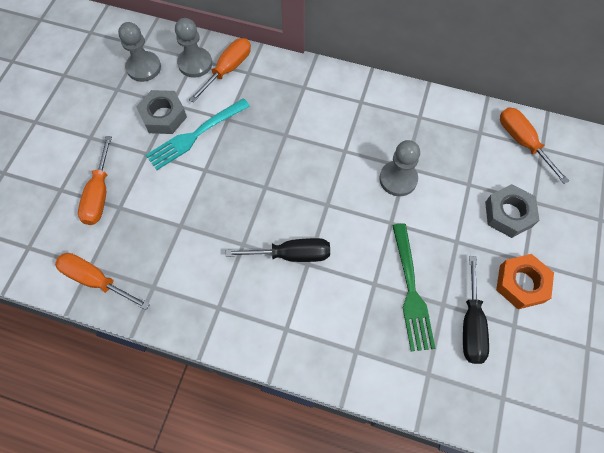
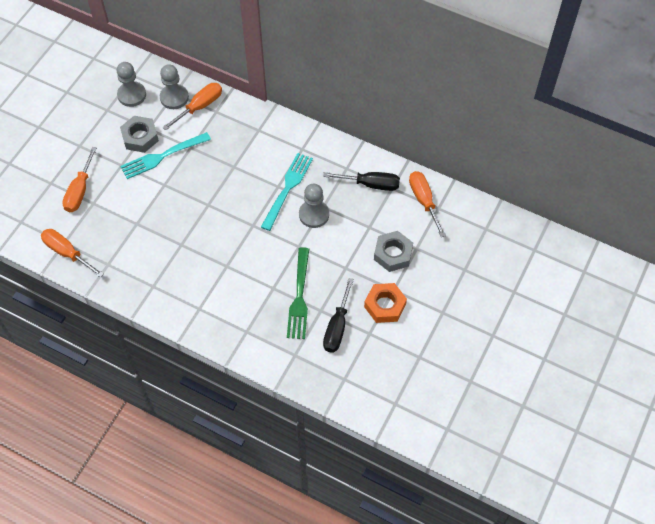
camera: 10 degrees right, 5 degrees down
black screwdriver [226,238,330,262] -> black screwdriver moved to [323,172,400,191]
none -> turquoise fork [261,153,313,231]

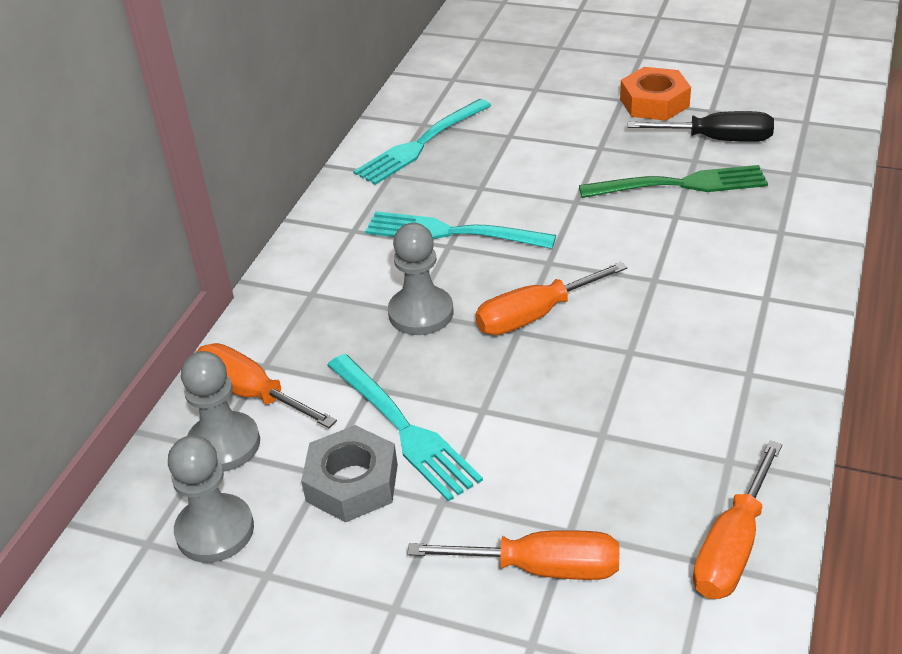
camera: 95 degrees left, 20 degrees down
grey pawn [299,184,329,228] -> grey pawn moved to [388,223,453,335]
black screwdriver [323,172,400,191] -> turquoise fork [353,99,491,185]
grey nut [374,231,413,272] -> none
orange screwdriver [409,171,446,237] -> orange screwdriver moved to [475,262,627,335]

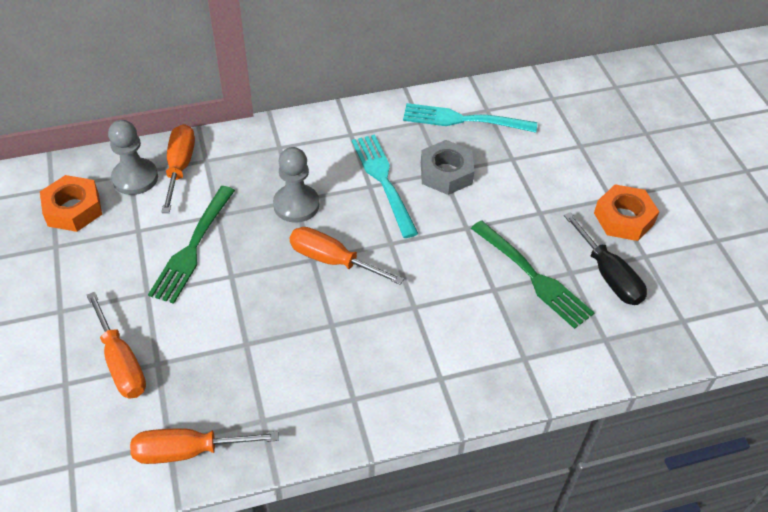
camera: 50 degrees right, 10 degrees up
grey pawn [168,435,254,563] -> orange nut [40,175,102,232]
grey nut [301,425,398,522] -> grey nut moved to [421,140,474,195]
turquoise fork [327,354,483,502] -> green fork [148,186,235,304]

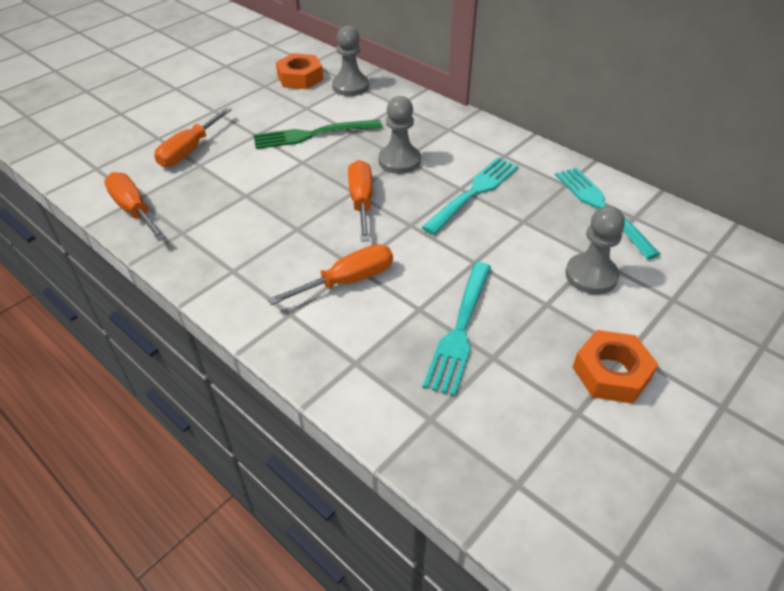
camera: 60 degrees right, 5 degrees down
orange screwdriver [161,124,195,213] -> orange screwdriver moved to [268,244,393,305]
grey nut [421,140,474,195] -> none
green fork [471,220,594,329] -> turquoise fork [423,262,491,396]
black screwdriver [564,212,647,305] -> none
none -> grey pawn [565,206,625,294]

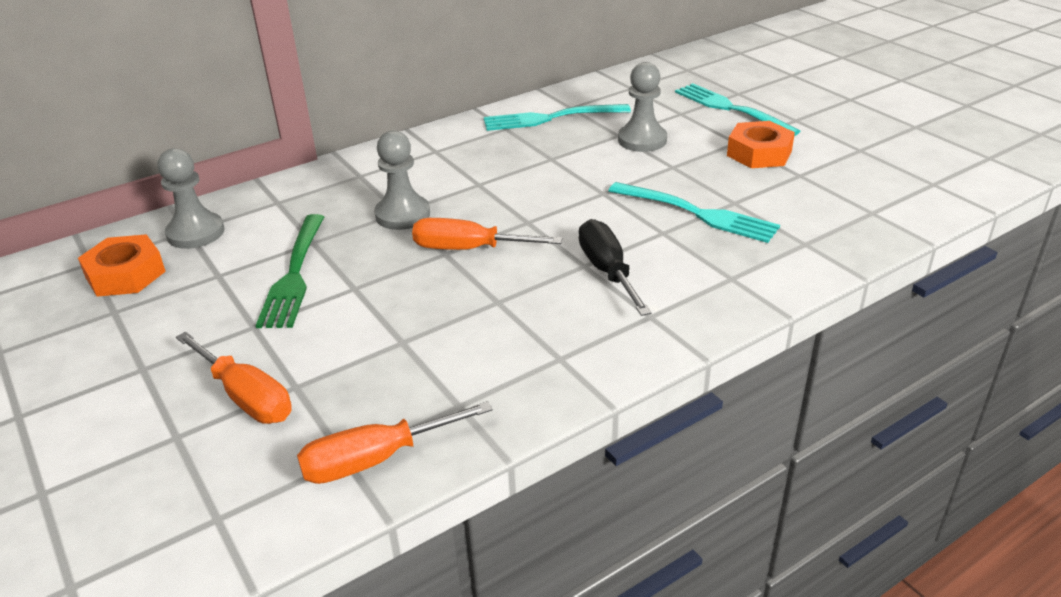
camera: 75 degrees left, 10 degrees down
orange screwdriver [268,244,393,305] -> black screwdriver [579,219,652,316]
turquoise fork [421,157,518,235] -> turquoise fork moved to [675,83,801,136]

